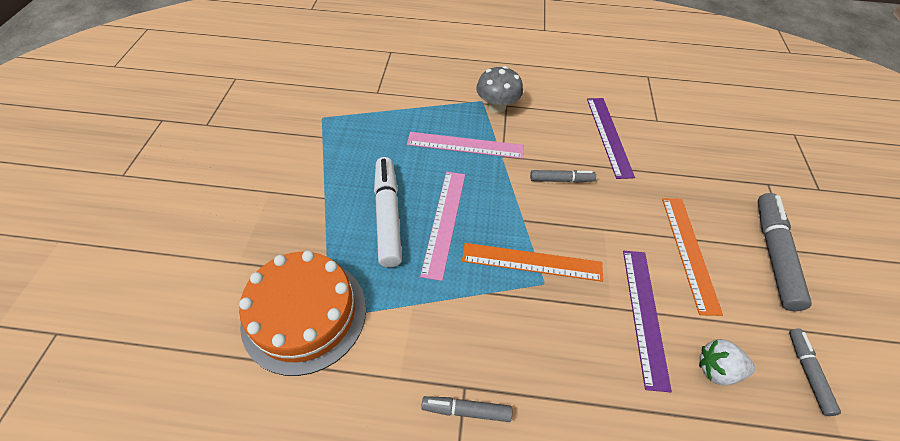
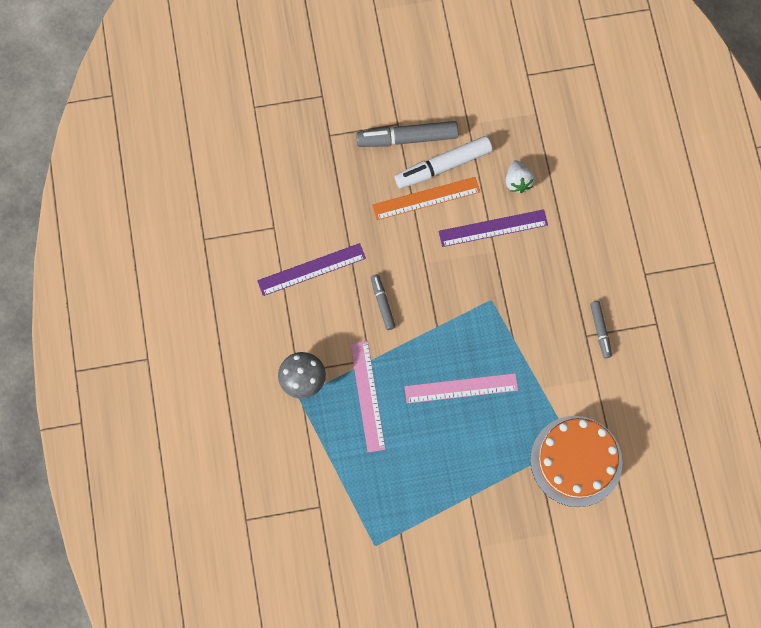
camera: 105 degrees left, 20 degrees up
white marker [374,157,402,267] -> white marker moved to [395,136,492,189]
orange ruler [462,243,603,282] -> none
grey marker [789,329,841,416] -> none

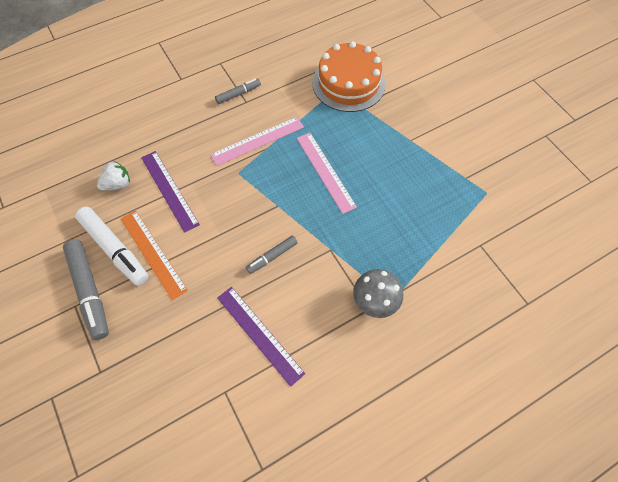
camera: 110 degrees left, 10 degrees down
pink ruler [350,341,386,452] -> pink ruler moved to [210,117,304,166]

